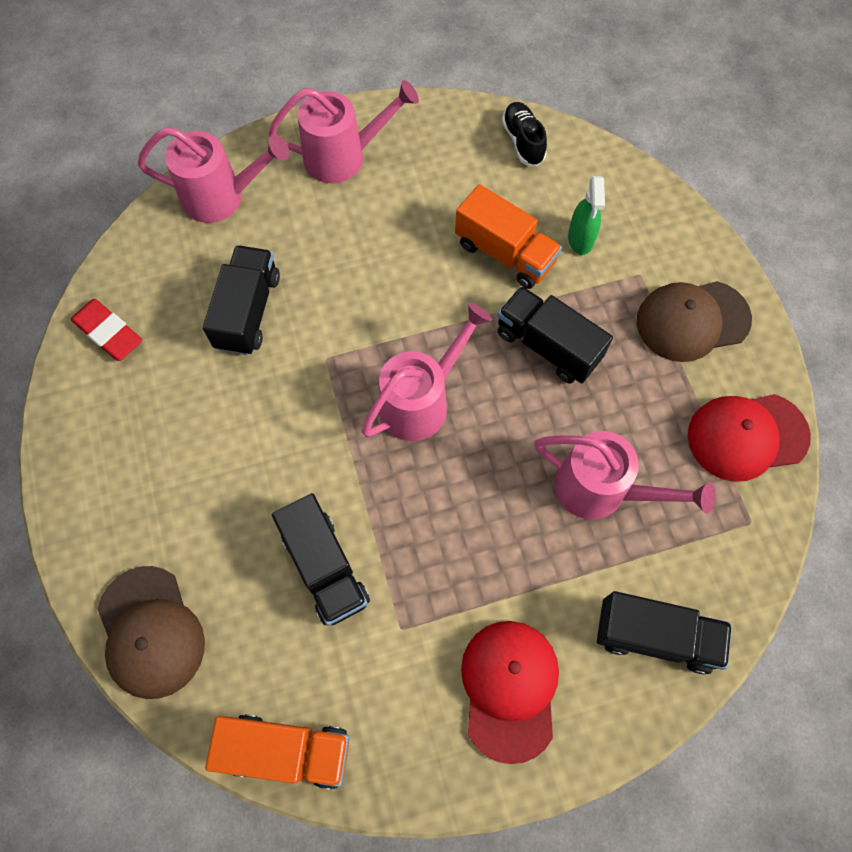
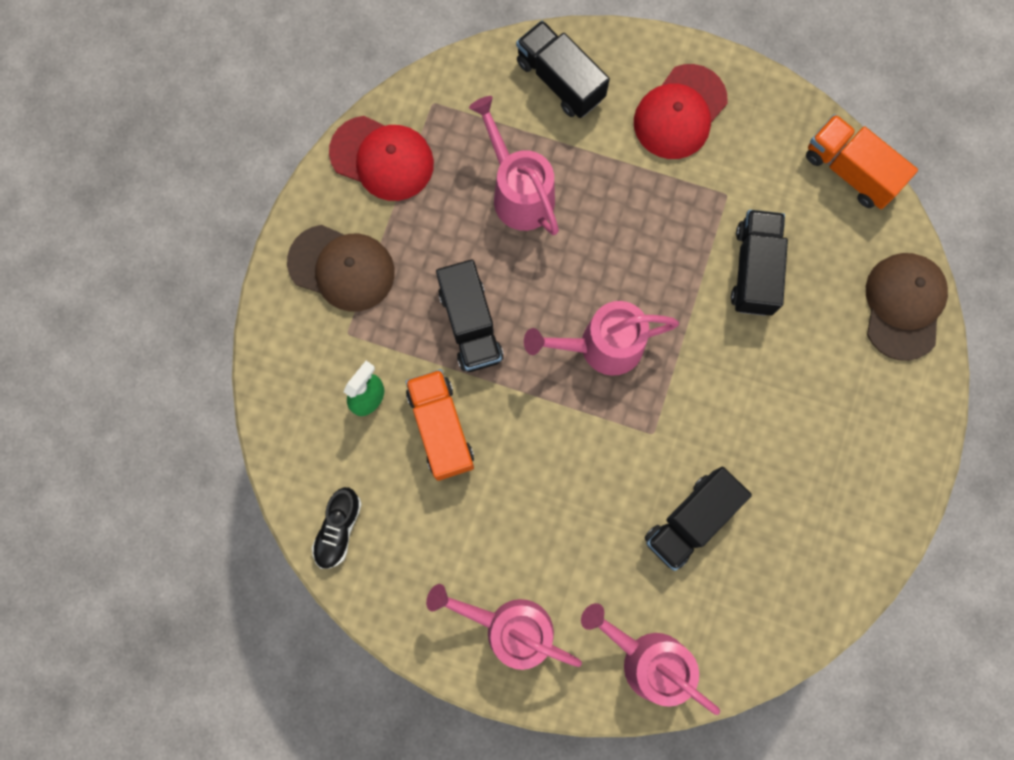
camera: 145 degrees left, 10 degrees up
red eraser [71,299,142,361] -> none

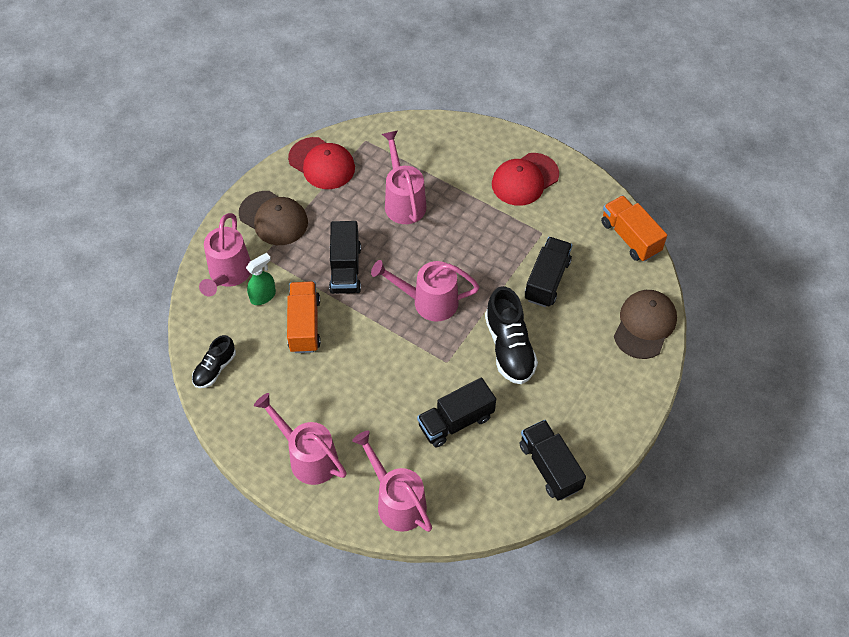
camera: 15 degrees right, 20 degrees down
black truck [516,20,610,118] -> black truck moved to [520,420,586,501]
none -> pink watering can [199,213,251,296]
none -> black shoe [485,287,538,384]

